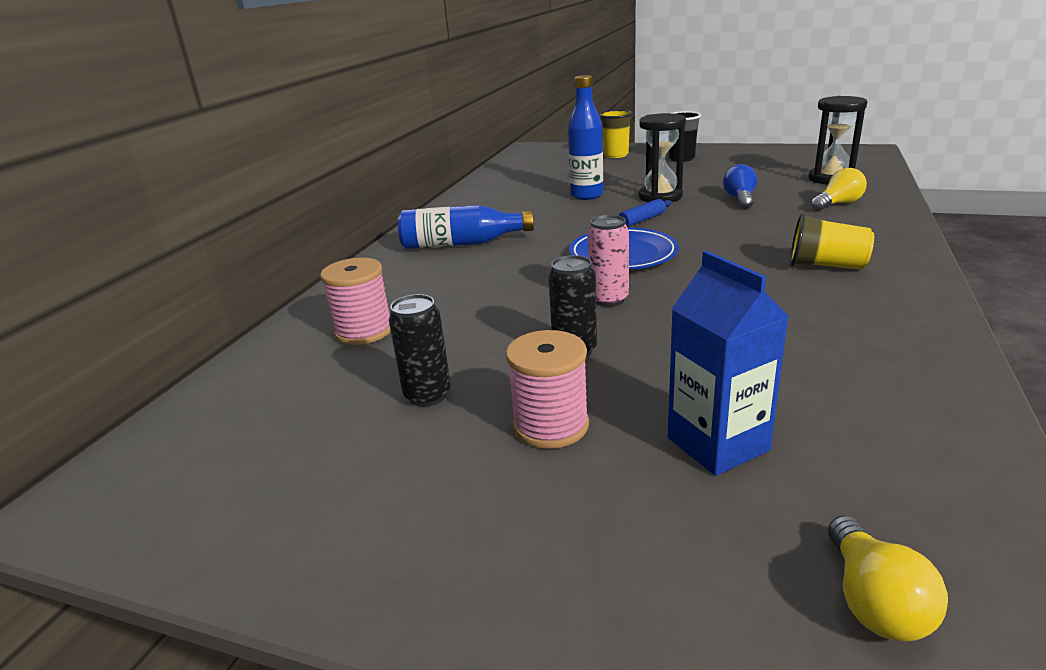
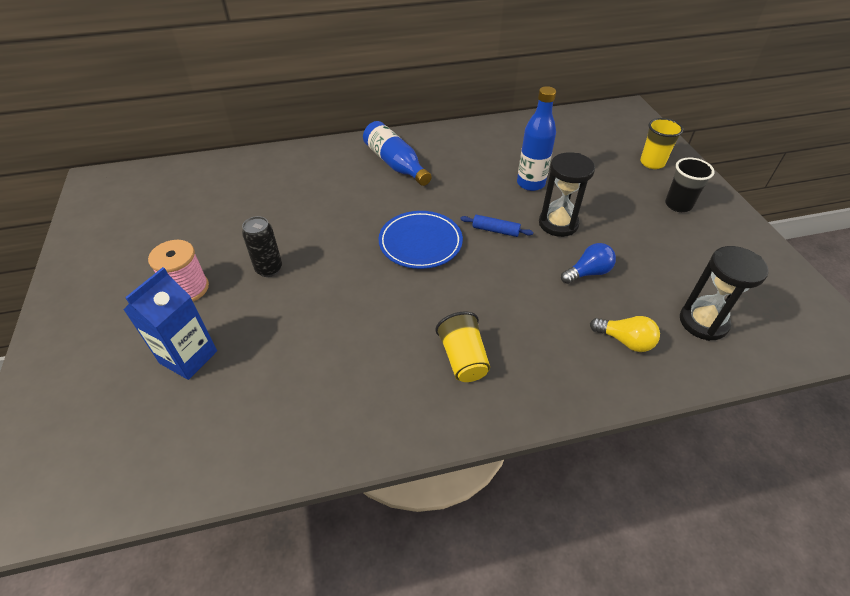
camera: 55 degrees right, 20 degrees up
pink spool [320,258,391,345] -> none
black can [389,294,451,407] -> none
pink can [587,215,629,307] -> none
yellow light bulb [828,515,948,642] -> none

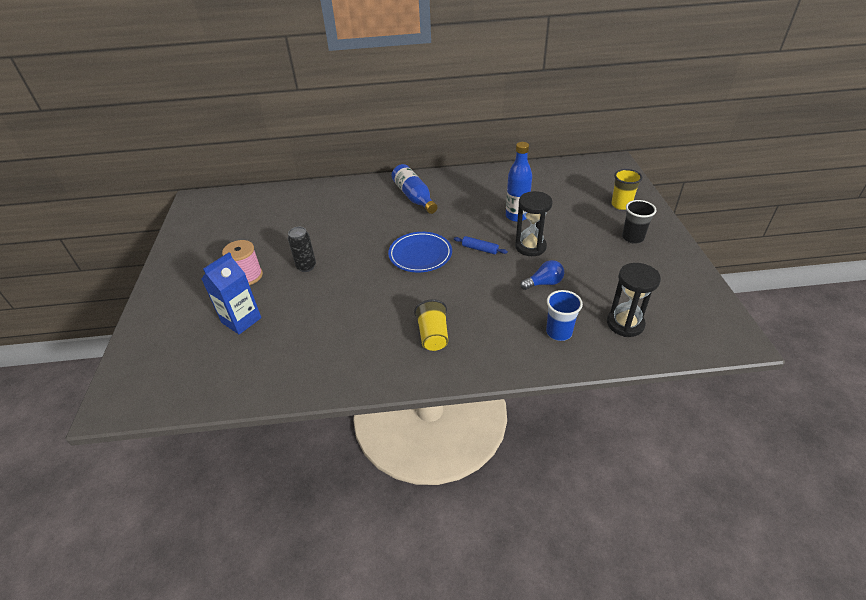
camera: 10 degrees right, 5 degrees down
yellow light bulb [590,316,660,352] -> blue cup [546,290,583,341]

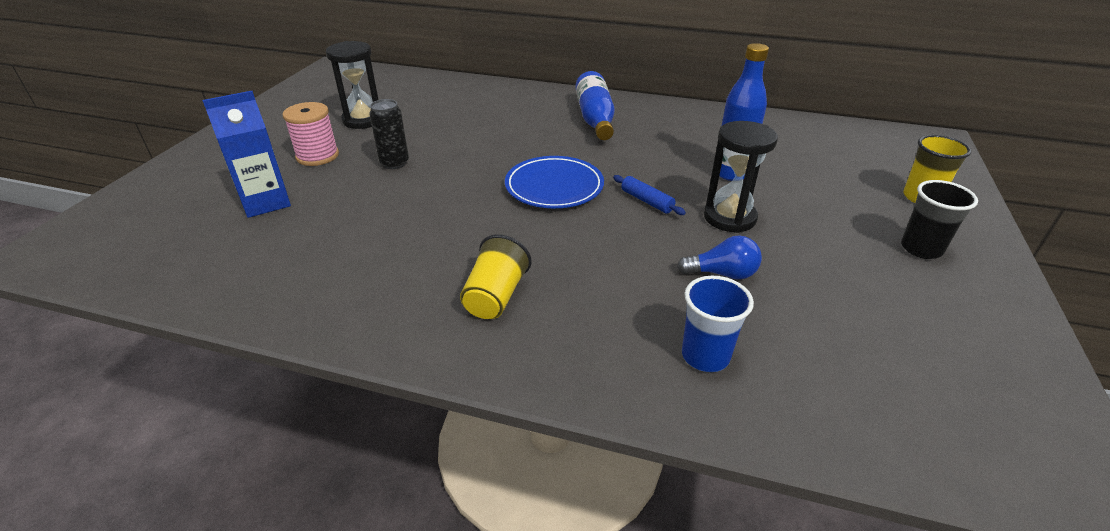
camera: 20 degrees right, 5 degrees down
black hourglass [607,263,661,337] -> black hourglass moved to [326,41,379,129]

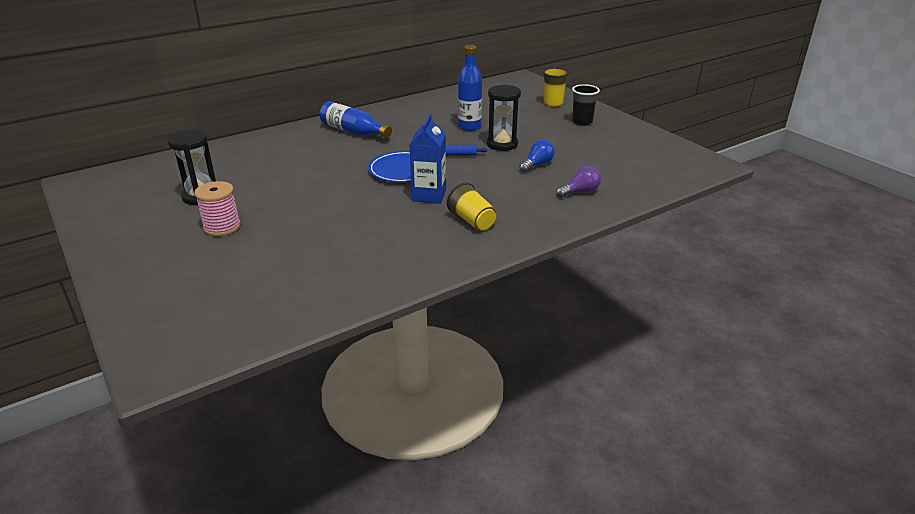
camera: 50 degrees left, 5 degrees down
blue carton [202,91,291,218] -> blue carton moved to [409,114,446,204]
black can [369,99,409,169] -> none
blue cup [682,276,754,372] -> purple light bulb [556,166,601,198]

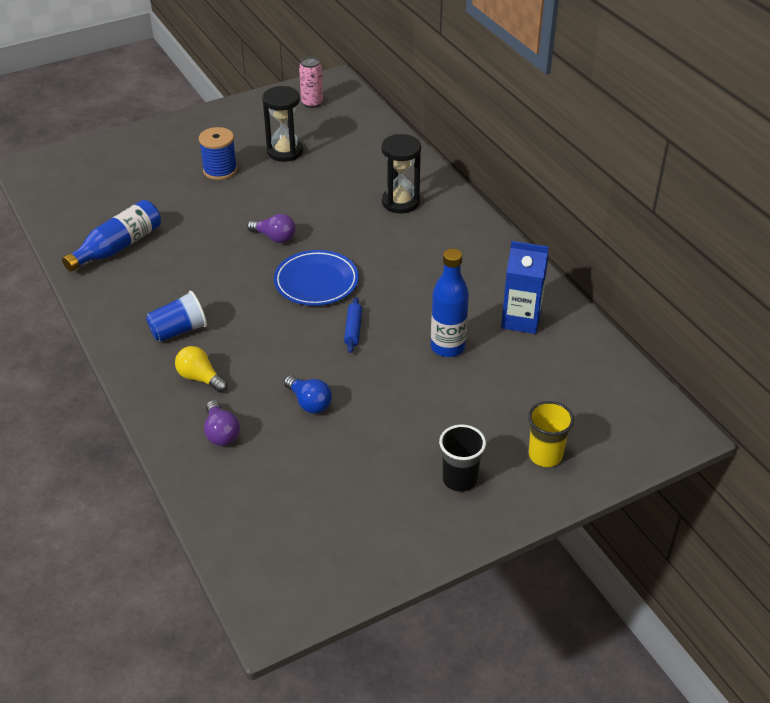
camera: 95 degrees right, 10 degrees up
pink spool [194,181,241,236] -> blue spool [199,127,237,180]
blue bottle [320,101,392,138] -> blue bottle moved to [62,200,161,272]
blue carton [409,114,446,204] -> blue carton moved to [501,241,549,334]
yellow cup [447,183,497,231] -> blue cup [146,291,207,342]
black hourglass [487,85,521,151] -> black hourglass moved to [382,134,421,213]
none -> yellow light bulb [175,346,228,393]
none -> purple light bulb [247,214,296,243]
none -> pink can [299,57,323,108]

